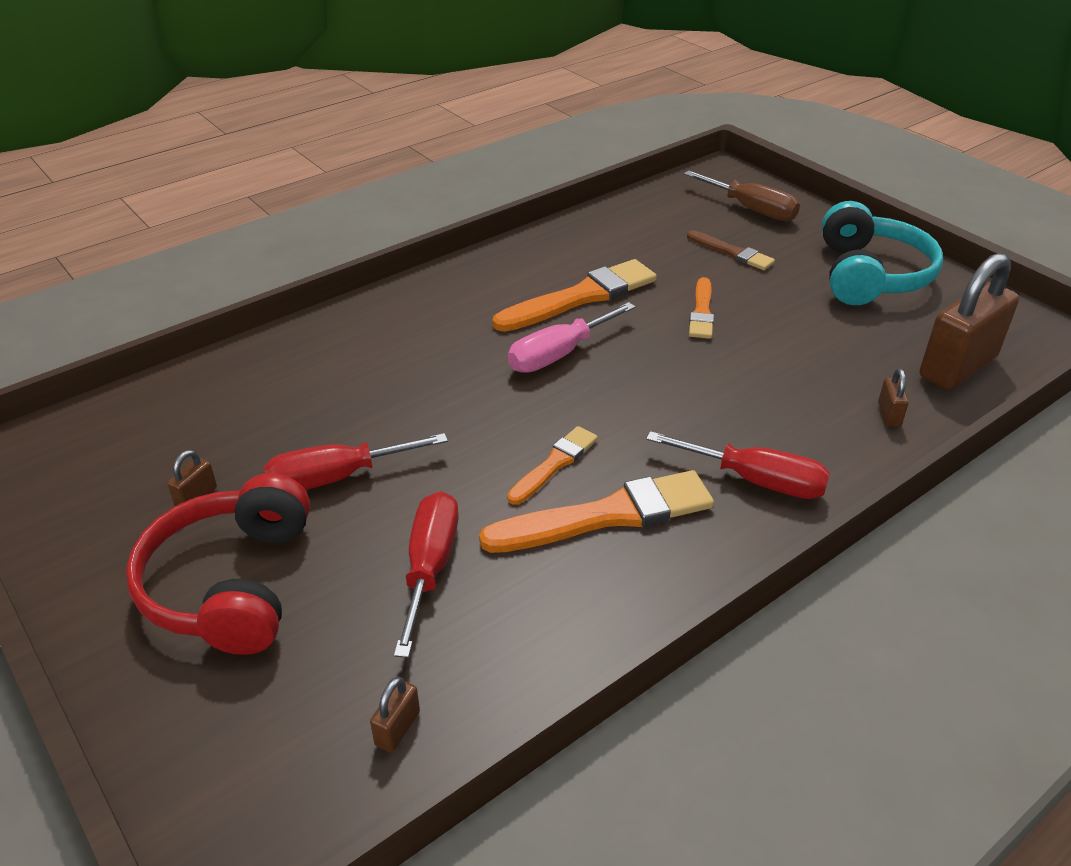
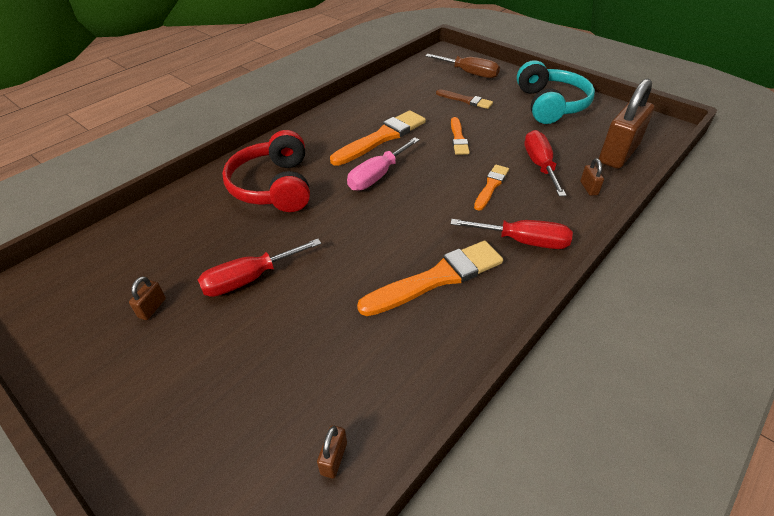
camera: 10 degrees left, 5 degrees up
red headphones [126,473,310,655] -> red headphones moved to [222,130,310,212]
red screwdriver [394,491,459,658] -> red screwdriver moved to [524,130,567,197]
orange brush [507,426,598,504] -> orange brush moved to [474,165,509,211]

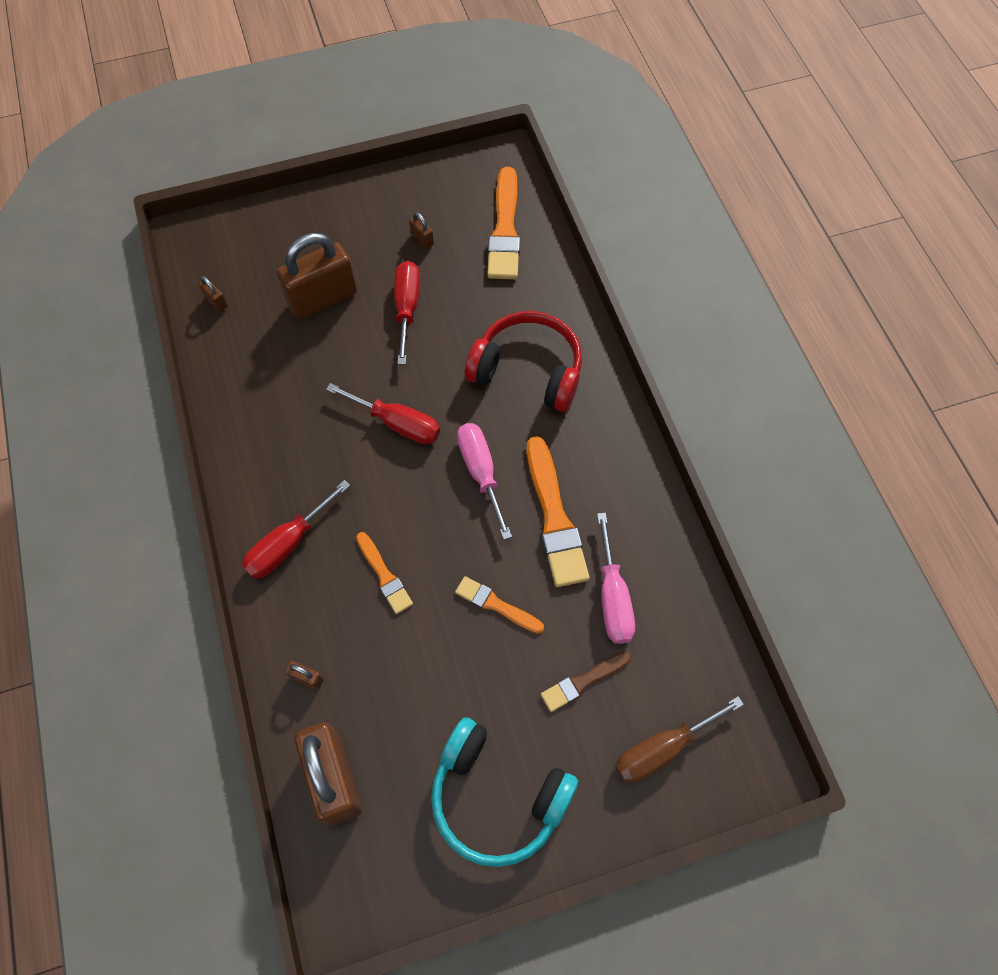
camera: 120 degrees right, 20 degrees up
orange brush [357,241,503,316] -> orange brush moved to [487,167,520,279]
red screwdriver [524,130,567,197] -> red screwdriver moved to [326,383,440,444]
none -> brown padlock [276,233,357,319]
none -> pink screwdriver [597,513,635,644]

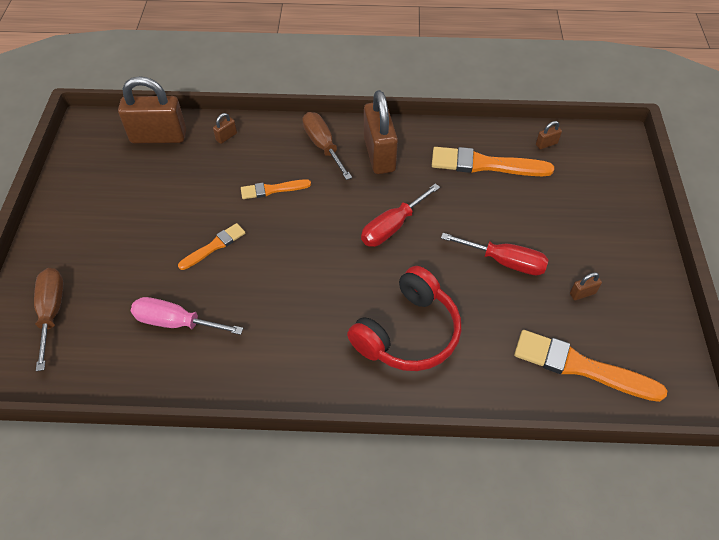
camera: 110 degrees right, 10 degrees down
red screwdriver [242,480,350,579] -> brown screwdriver [302,112,352,180]
brown padlock [276,233,357,319] -> brown padlock moved to [364,90,398,174]
turquoise headphones [431,717,578,867] -> none
pink screwdriver [457,423,512,540] -> none
orange brush [527,436,590,587] -> orange brush moved to [432,147,554,176]
brown brush [541,652,631,712] -> none

